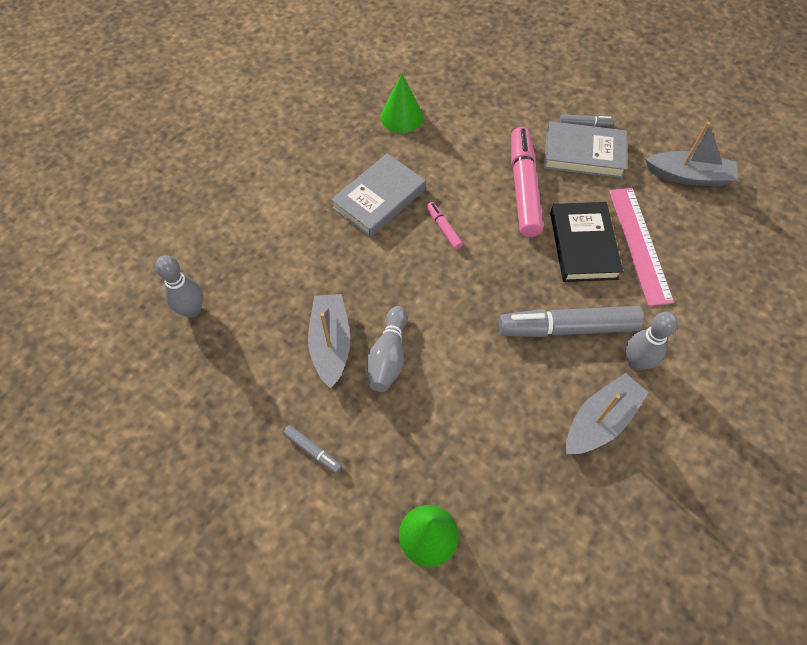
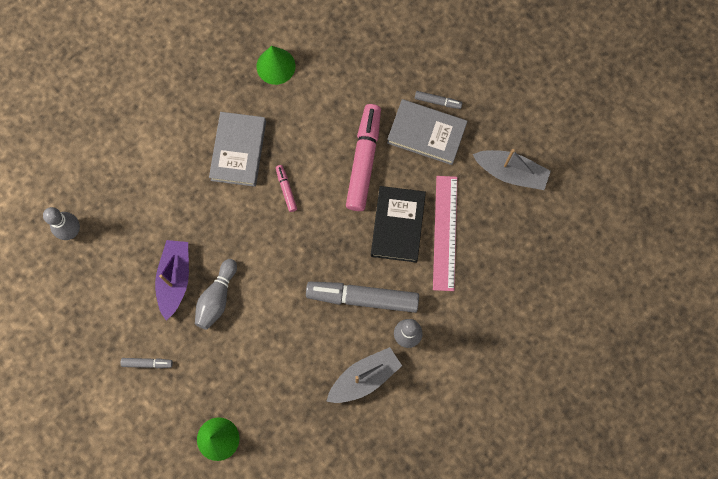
camera: 10 degrees right, 15 degrees up
grey marker [283,425,342,473] -> grey marker turned 45 degrees counterclockwise [121,358,173,368]
grey boat [308,294,350,388] -> purple boat [155,240,189,320]
grey book [331,153,426,238] -> grey book turned 45 degrees counterclockwise [209,112,266,187]

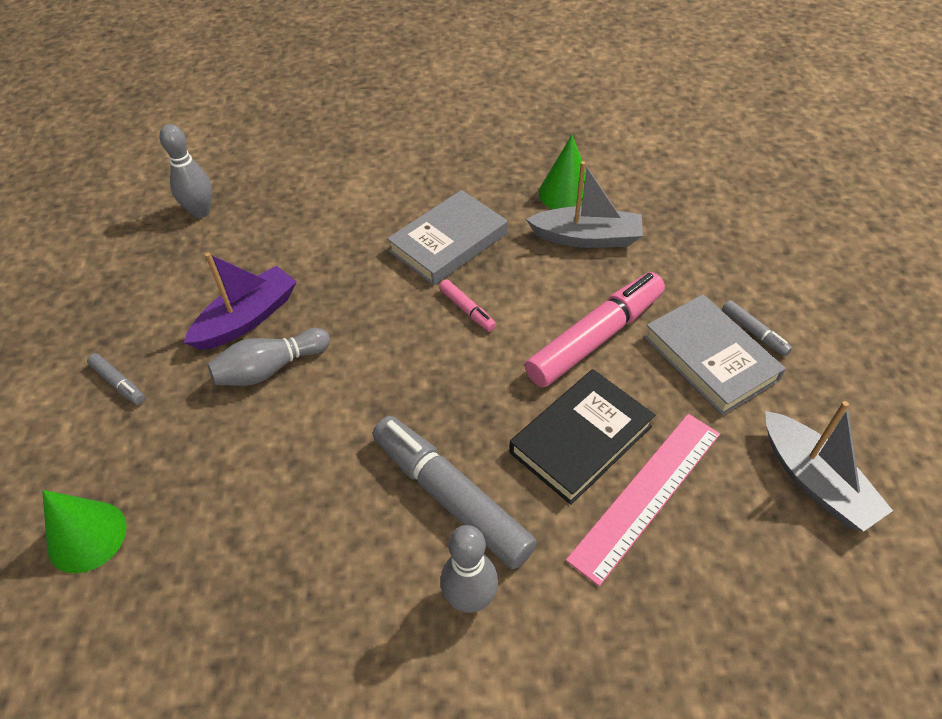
camera: 40 degrees right, 25 degrees down
pink marker [276,165,297,212] -> pink marker turned 120 degrees clockwise [439,279,496,332]
grey boat [326,347,402,403] -> grey boat moved to [526,161,643,248]

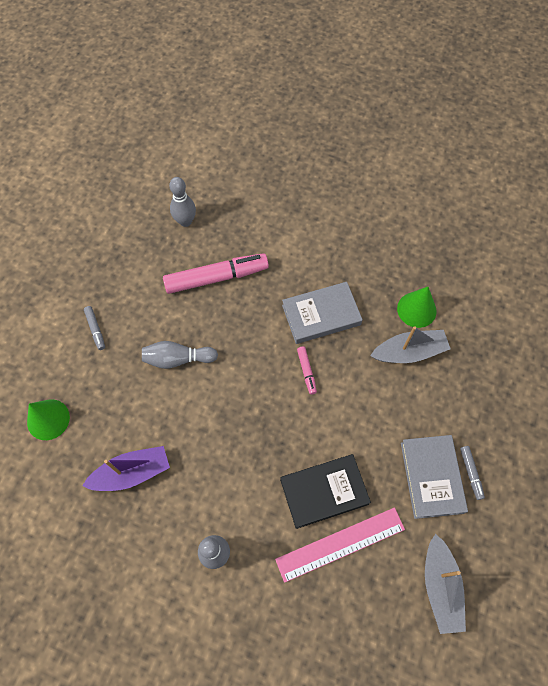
camera: 25 degrees right, 15 degrees up
purple boat [184,253,297,350] -> purple boat moved to [82,446,170,491]
grey marker [373,416,537,569] -> none
pink marker [525,272,665,388] -> pink marker moved to [163,253,269,294]
grey boat [526,161,643,248] -> grey boat turned 45 degrees counterclockwise [370,326,450,363]

